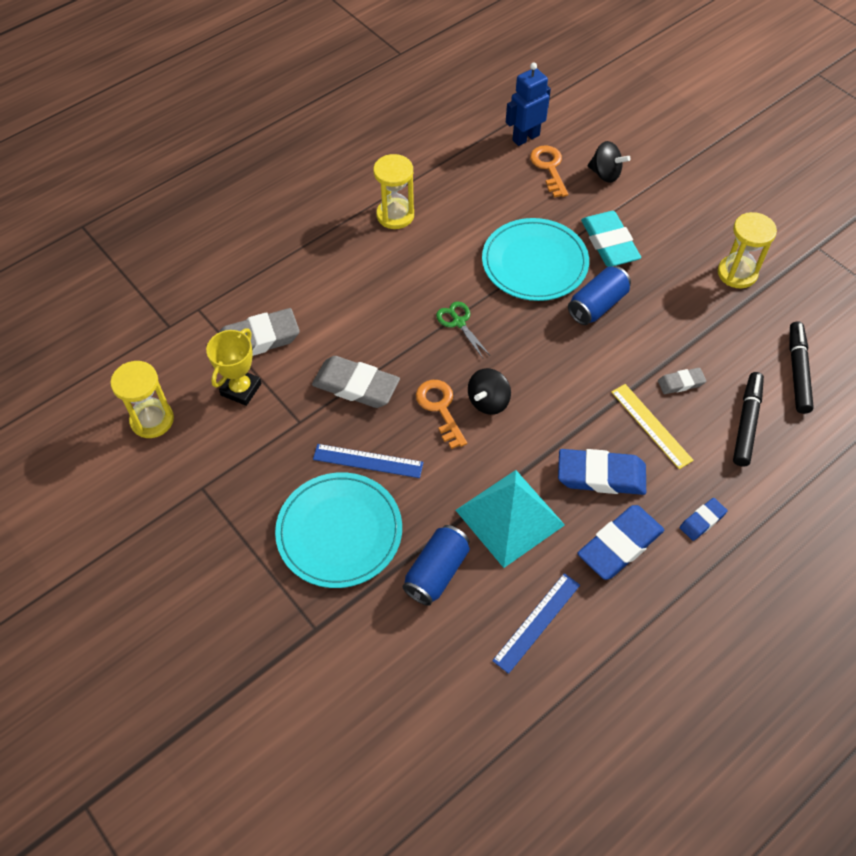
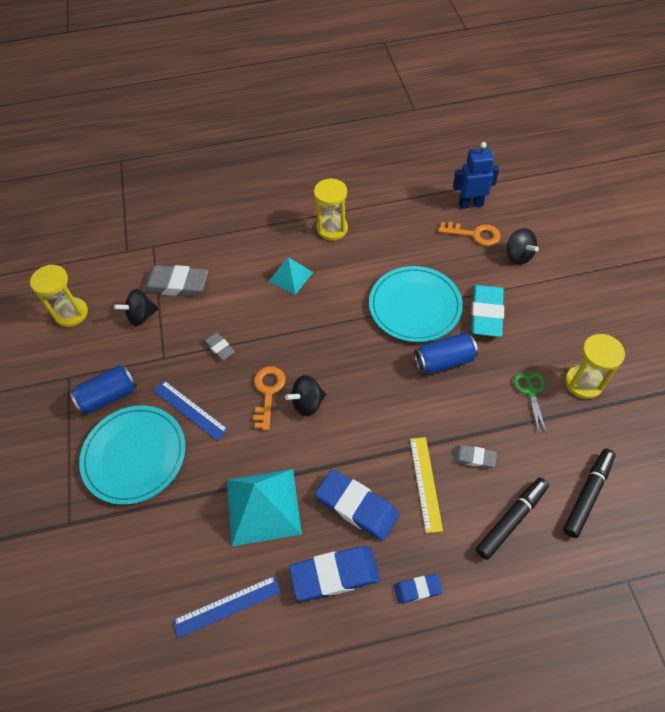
camera: 30 degrees right, 0 degrees up
yellow trophy [206,328,261,406] -> black spinning top [114,289,159,326]
grey eraser [312,356,400,408] -> grey eraser [204,332,235,360], size x0.52
blue can [402,525,470,606] -> blue can moved to [70,365,137,415]
green scissors [436,302,491,358] -> green scissors moved to [513,372,547,434]
orange key [530,145,568,198] -> orange key turned 90 degrees clockwise [438,222,501,246]
none -> turquoise pyramid [269,257,313,295]

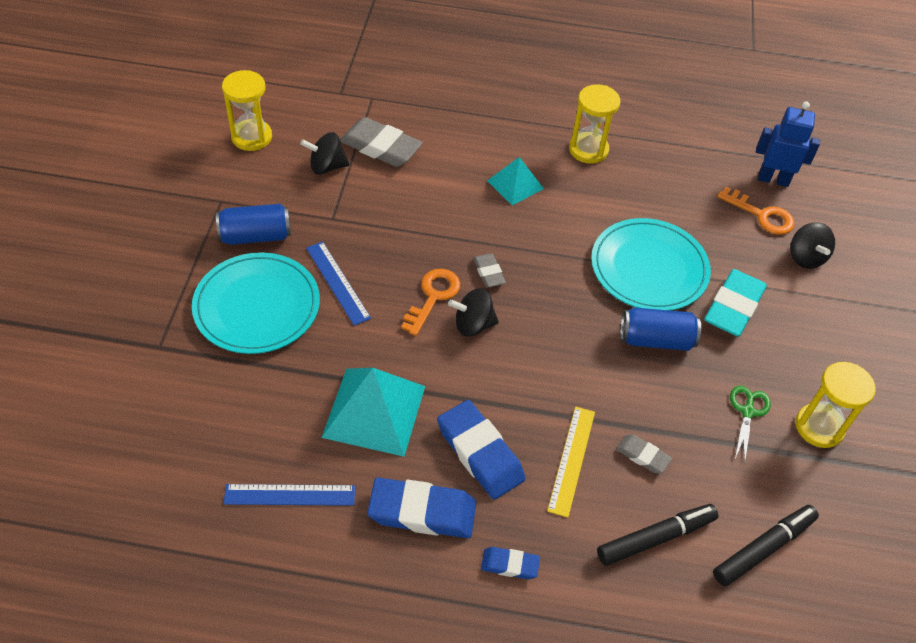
camera: 15 degrees right, 5 degrees down
grey eraser [204,332,235,360] -> grey eraser moved to [473,253,506,287]

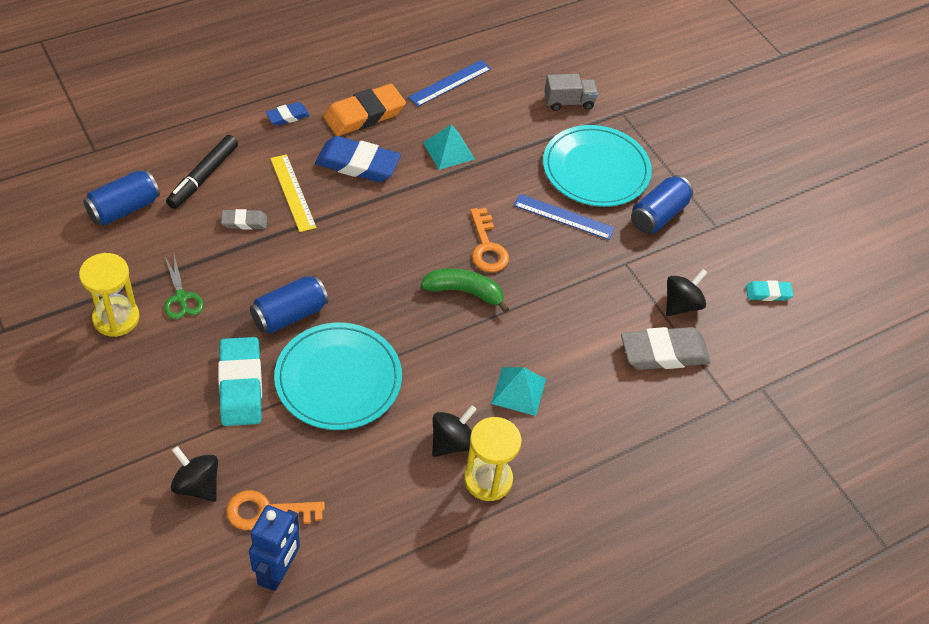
camera: 140 degrees right, 0 degrees up
yellow hourglass [222,70,272,151] -> turquoise eraser [746,280,794,301]
turquoise pyramid [322,368,425,457] -> turquoise pyramid [423,124,475,170], size x0.58
blue eraser [367,478,476,538] -> orange eraser [323,84,406,136]
black spinning top [448,288,499,337] -> black spinning top moved to [432,405,477,457]
grey eraser [473,253,506,287] -> green banana [421,268,509,313]
black marker [713,505,819,587] -> blue can [83,170,160,225]
blue robot [756,102,820,187] -> blue robot turned 45 degrees counterclockwise [249,505,300,591]
none -> grey truck [544,74,598,111]

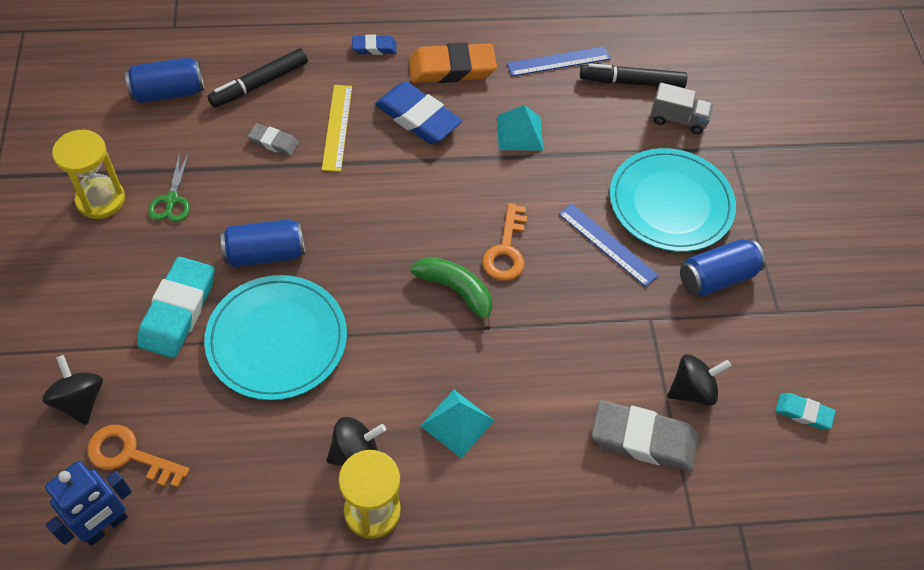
camera: 25 degrees right, 5 degrees up
none -> black marker [580,63,687,88]

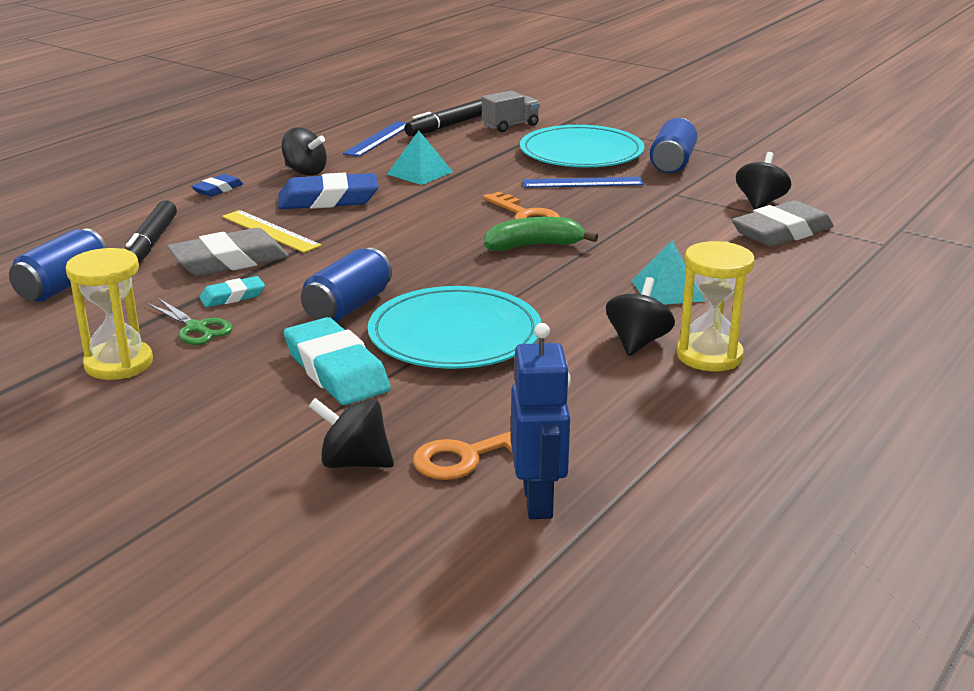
camera: 45 degrees left, 30 degrees down
grey eraser [248,124,299,156] -> grey eraser [167,228,289,276], size x1.91
orange eraser [409,43,497,83] -> black spinning top [281,127,327,176]
turquoise eraser [775,393,835,429] -> turquoise eraser moved to [199,276,265,307]

